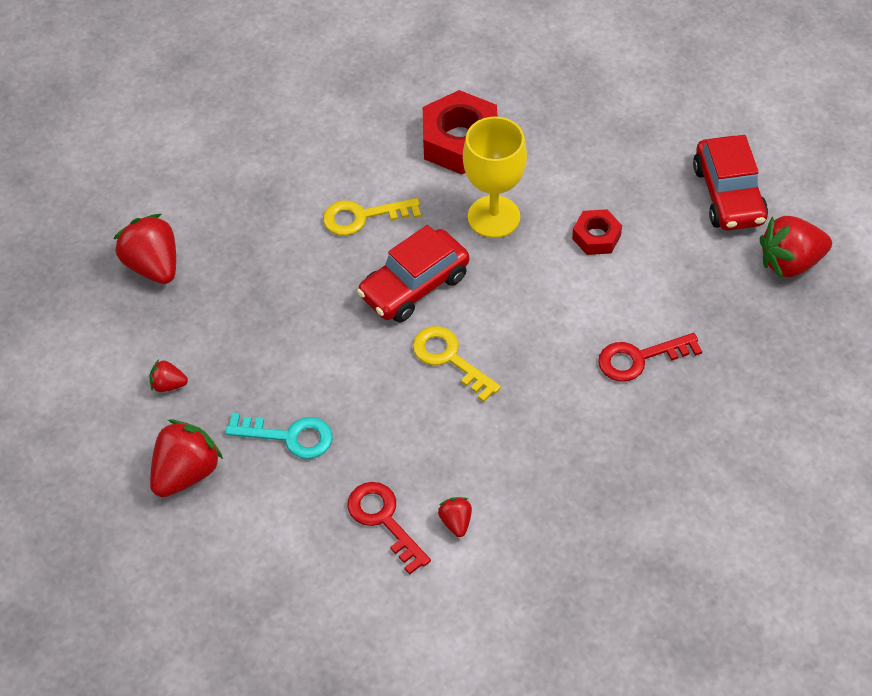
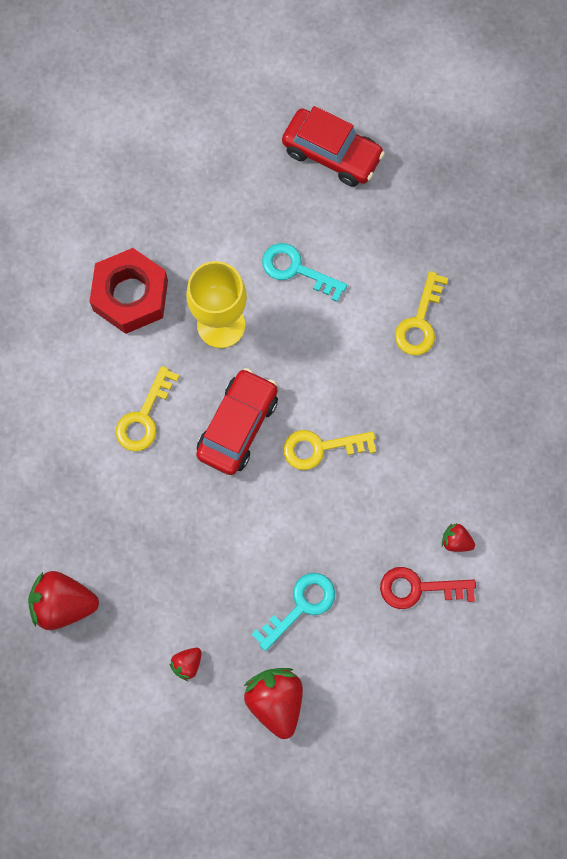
camera: 55 degrees left, 20 degrees up
red car [357,225,469,323] -> red car turned 150 degrees counterclockwise [196,368,278,475]
red nut [572,209,622,255] -> turquoise key [262,243,347,302]
red key [598,333,702,382] -> yellow key [395,271,448,355]
red strawberry [760,216,832,278] -> none

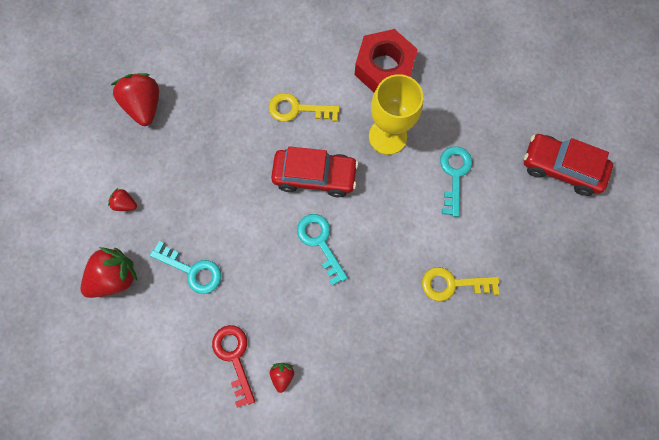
camera: 70 degrees right, 0 degrees up
red car [282,106,385,187] -> red car turned 105 degrees clockwise [524,134,613,196]
yellow key [283,430,376,470] -> turquoise key [297,214,348,286]

